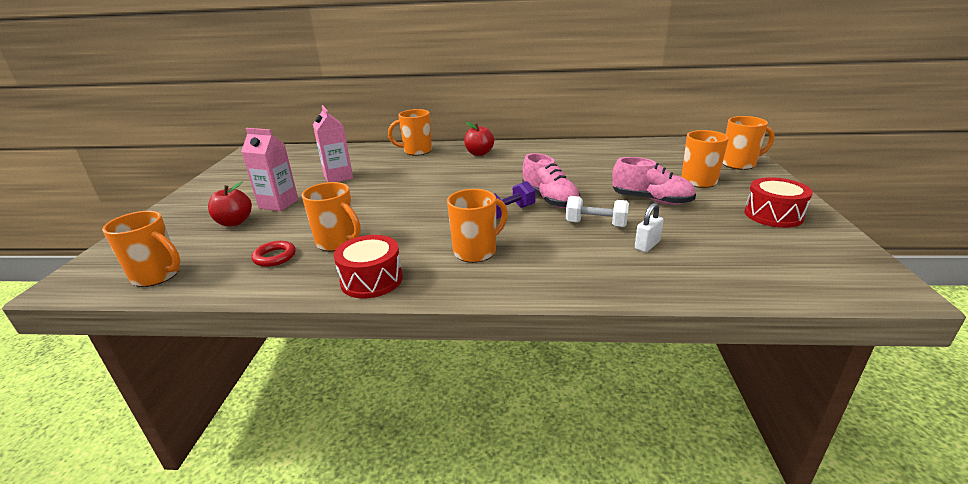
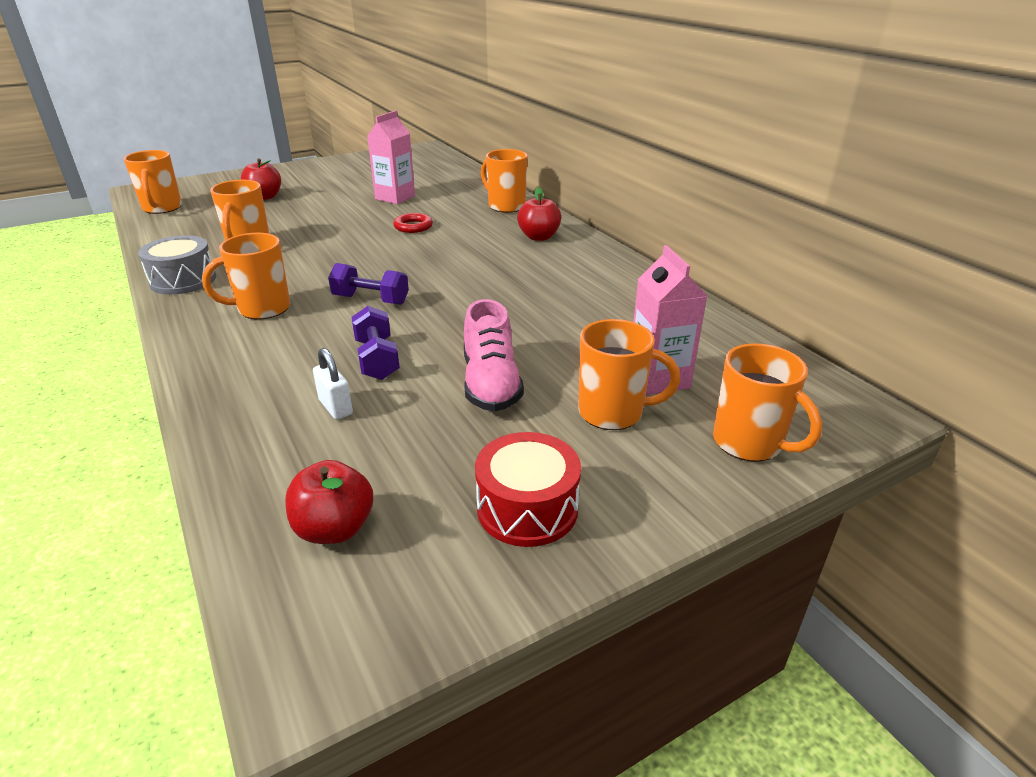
camera: 55 degrees right, 5 degrees up
pink carton [241,128,299,211] -> pink carton moved to [634,245,707,395]
red ring [251,241,296,267] -> red ring moved to [393,213,433,233]
red drum [334,235,403,298] -> grey drum [138,235,216,295]
orange mug [447,189,508,263] -> orange mug turned 135 degrees clockwise [202,233,290,319]
pink shoe [522,153,580,208] -> none
white dumbbell [566,196,629,227] -> purple dumbbell [351,306,400,380]
white padlock [635,203,663,252] -> white padlock turned 45 degrees clockwise [313,348,353,420]
none -> red apple [285,460,373,544]

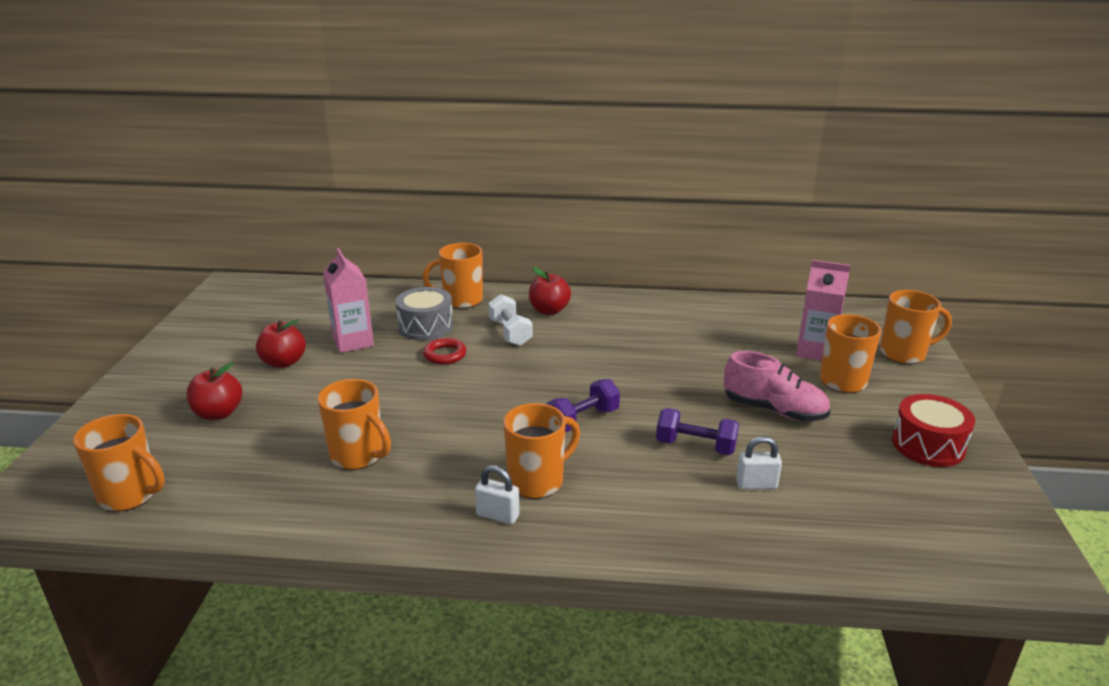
camera: 55 degrees left, 5 degrees down
grey drum [138,235,216,295] -> grey drum moved to [395,287,454,341]
orange mug [202,233,290,319] -> orange mug turned 135 degrees counterclockwise [503,403,580,499]
red apple [285,460,373,544] -> red apple moved to [256,319,306,368]
none -> white padlock [475,465,520,525]
none -> white dumbbell [488,294,533,346]

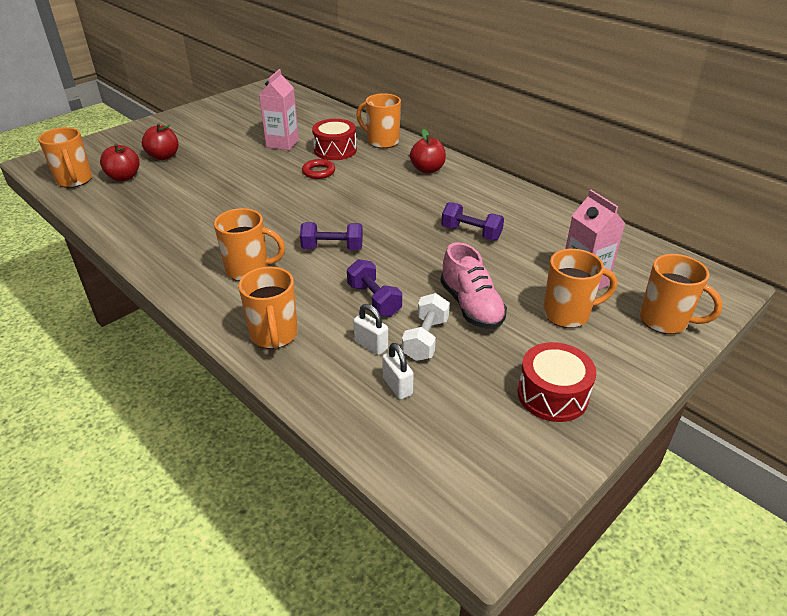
camera: 40 degrees right, 10 degrees up
red apple [256,319,306,368] -> red apple moved to [100,144,140,181]
orange mug [317,379,391,470] -> orange mug moved to [238,267,298,349]
grey drum [395,287,454,341] -> red drum [312,119,357,160]
white padlock [475,465,520,525] -> white padlock moved to [382,343,414,399]
white dumbbell [488,294,533,346] -> white dumbbell moved to [402,293,450,361]
none -> purple dumbbell [441,202,504,240]

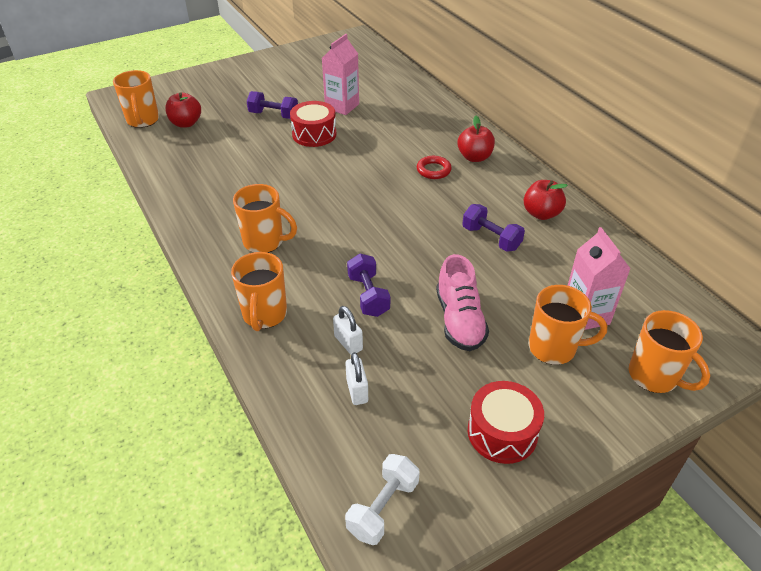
camera: 15 degrees right, 5 degrees up
red apple [142,123,178,160] -> red apple moved to [524,180,568,220]
purple dumbbell [300,222,363,250] -> purple dumbbell moved to [247,91,298,119]
red ring [302,159,335,179] -> red ring moved to [417,156,452,179]
red drum [312,119,357,160] -> red drum moved to [290,101,336,147]
orange mug [356,93,401,148] -> none
white dumbbell [402,293,450,361] -> white dumbbell moved to [345,454,420,545]

